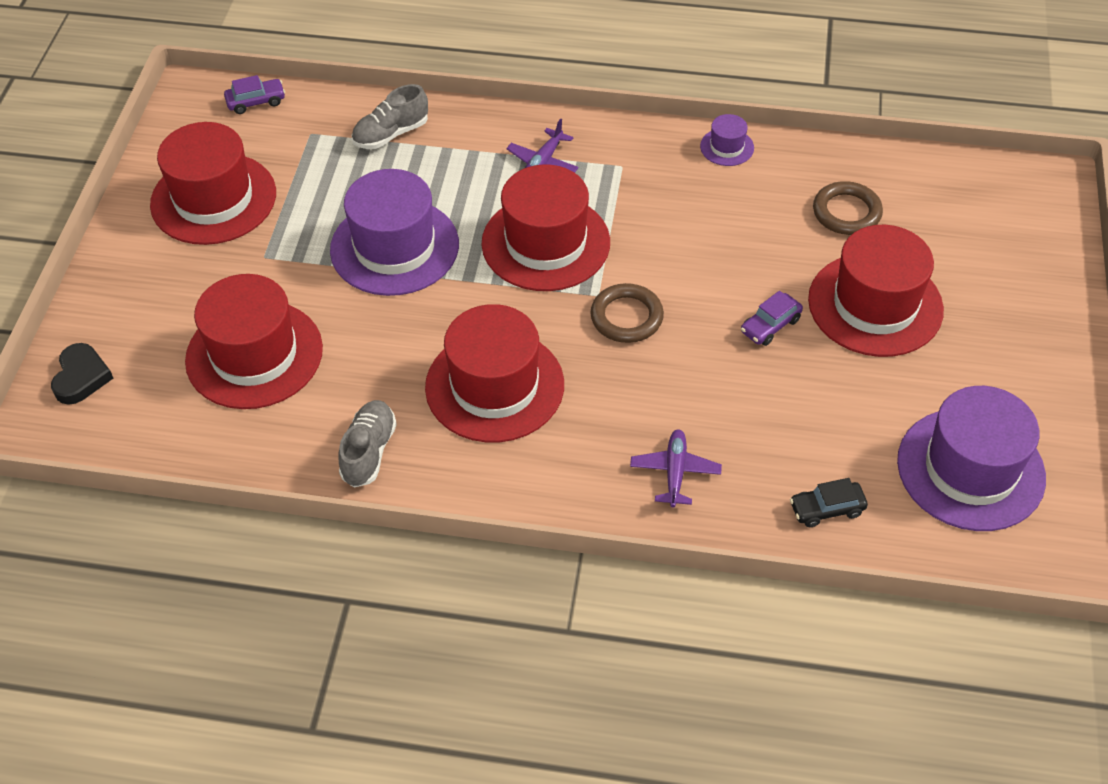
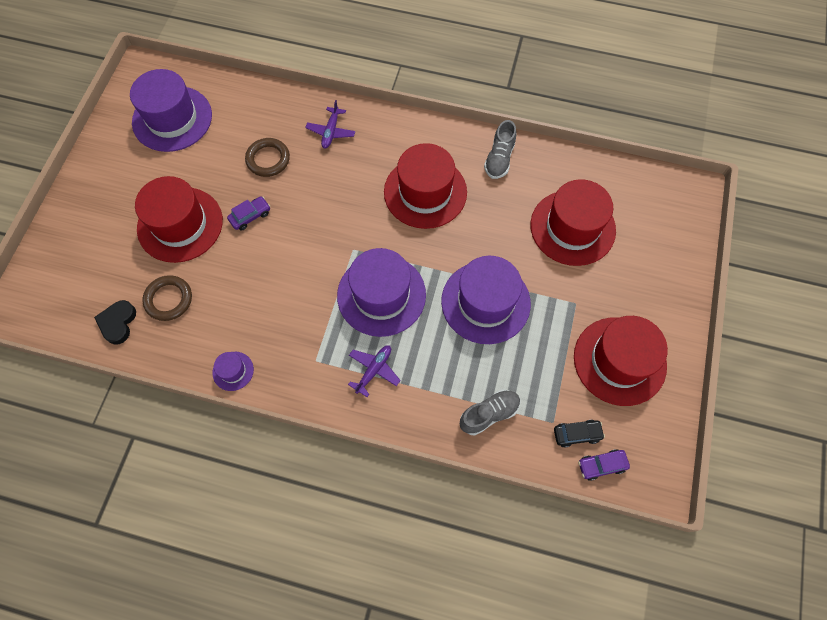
camera: 175 degrees left, 15 degrees up
black heart [51,343,113,405] -> black heart moved to [94,300,136,345]
red hat [481,165,610,291] -> purple hat [337,248,426,337]
brown ring [590,283,664,343] -> brown ring moved to [245,138,290,177]
black car [790,478,868,527] -> black car moved to [554,420,605,448]

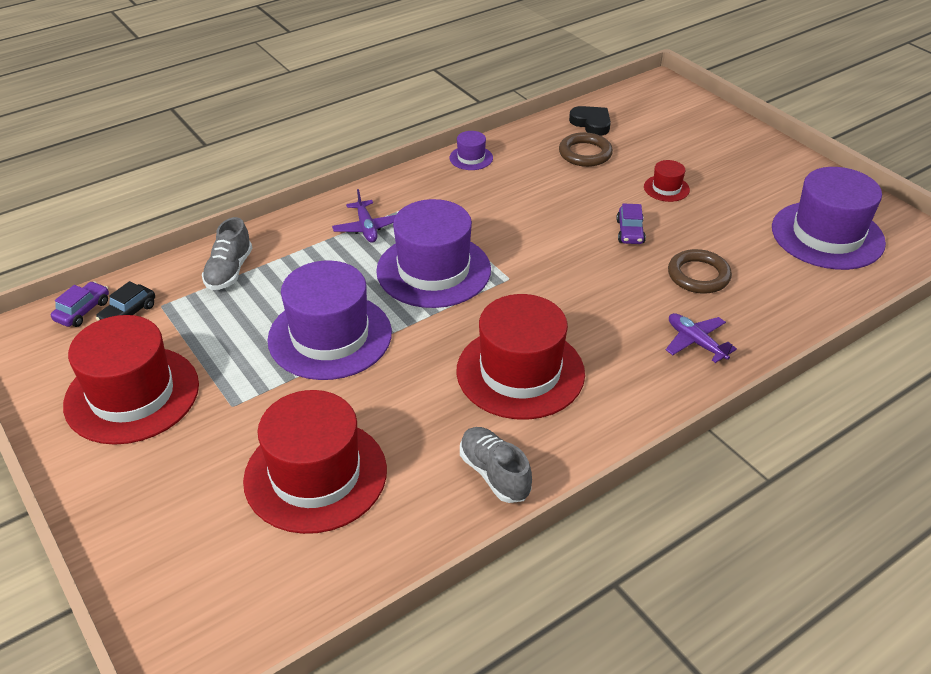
camera: 130 degrees right, 25 degrees down
red hat [135,176,223,263] -> red hat [644,160,690,202], size x0.44

